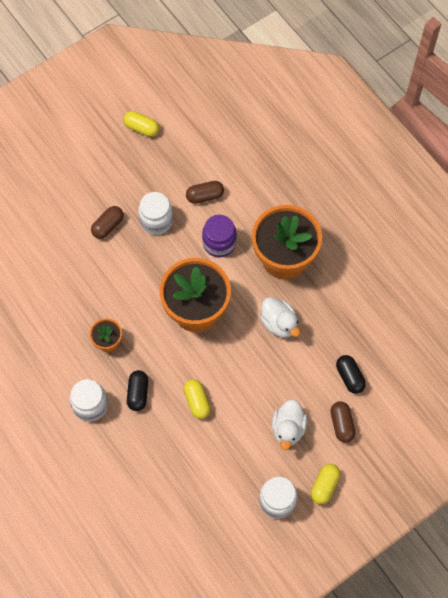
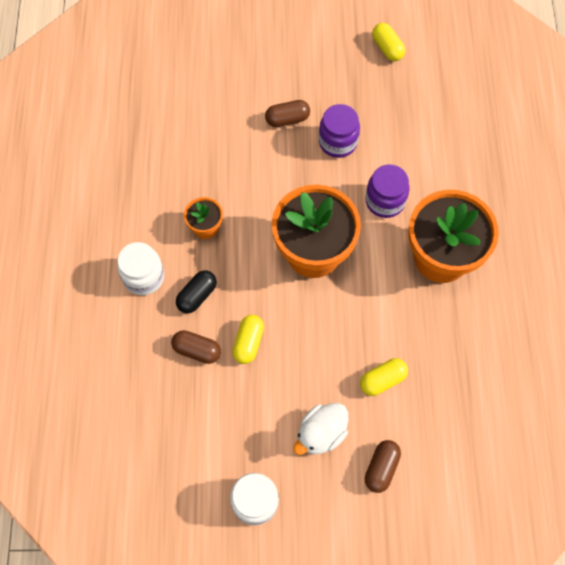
camera: 35 degrees right, 0 degrees up
white jar [138,192,173,235] -> purple jar [319,104,360,158]
brown capsule [186,181,224,204] -> brown capsule moved to [171,330,221,364]
white duck [260,297,300,338] -> none
yellow capsule [311,464,340,504] -> yellow capsule moved to [360,358,408,396]
black capsule [336,355,366,394] -> none

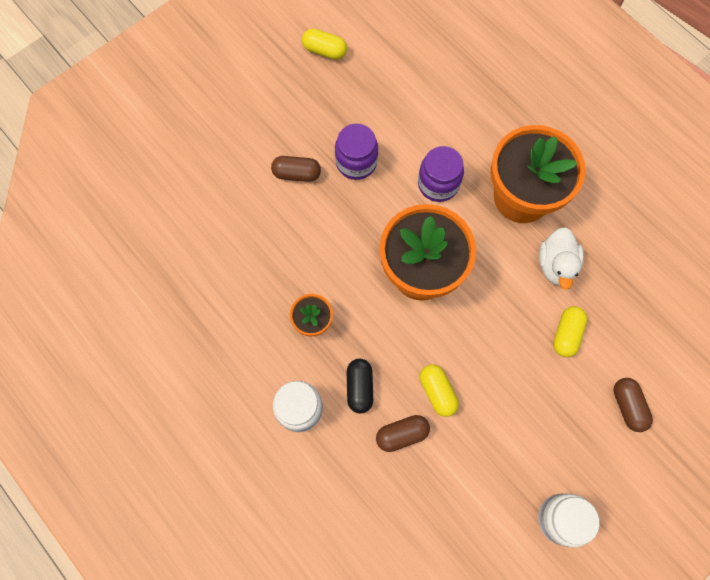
camera: 40 degrees left, 5 degrees up
brown capsule [265,100,310,127] -> brown capsule turned 60 degrees clockwise [271,156,321,182]
white duck [293,403,349,455] -> white duck moved to [539,227,584,290]

